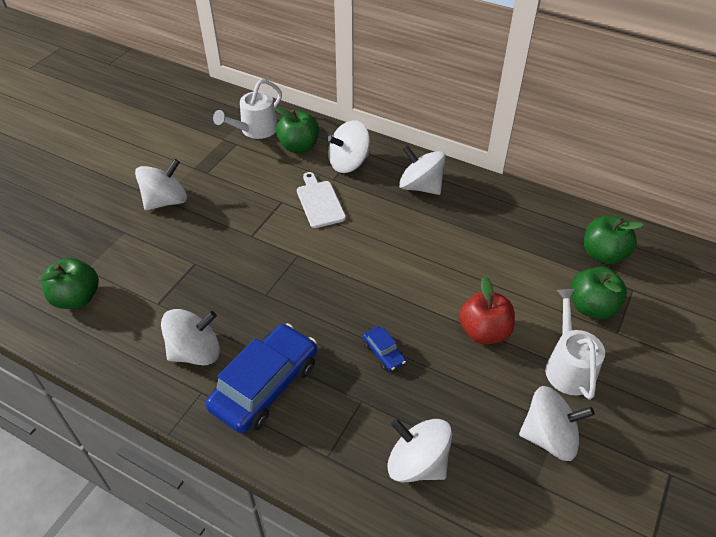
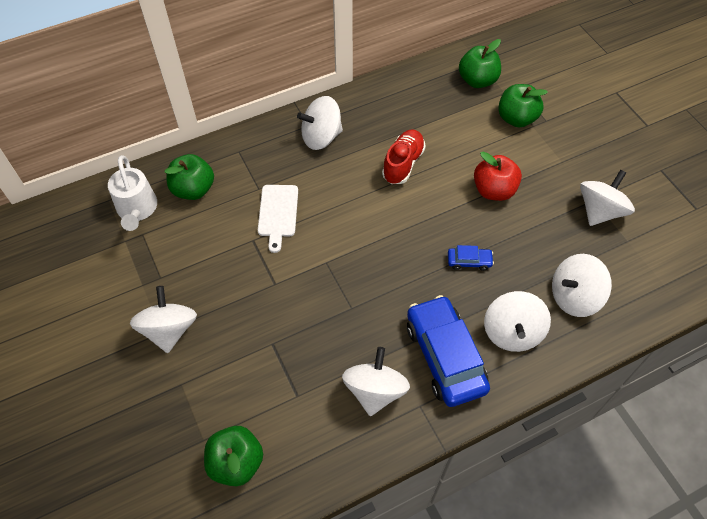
camera: 55 degrees left, 10 degrees up
white cutting board [297,172,346,228] -> white cutting board turned 105 degrees counterclockwise [258,185,298,253]
white spinning top [327,120,370,173] -> white spinning top moved to [484,291,551,352]
white watering can [545,289,605,400] -> none
none -> red shoe [382,129,426,184]

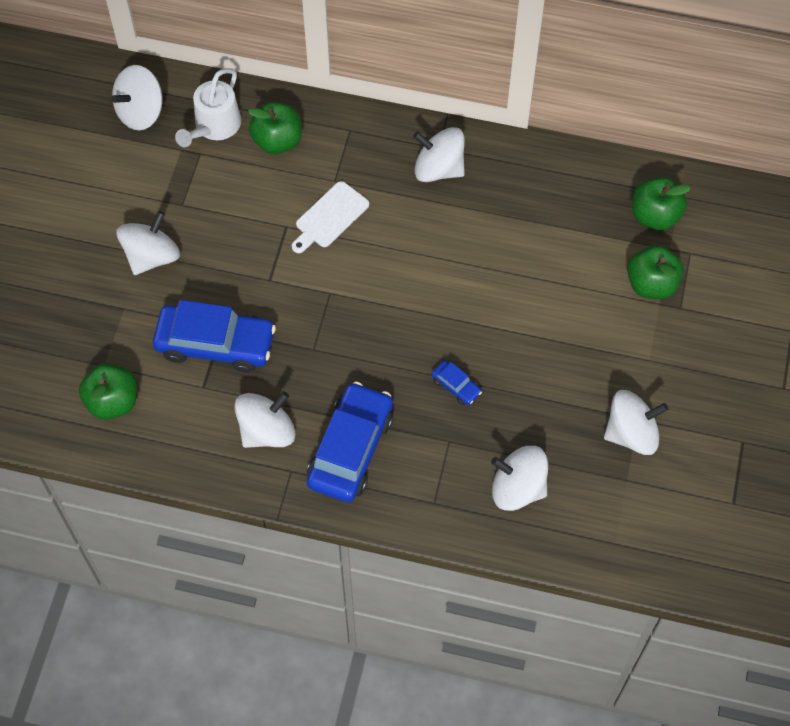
camera: 40 degrees right, 5 degrees up
red shoe [382,129,426,184] -> none
red apple [474,152,522,201] -> none
white spinning top [484,291,551,352] -> white spinning top moved to [111,65,162,130]
none -> blue car [153,300,276,373]

